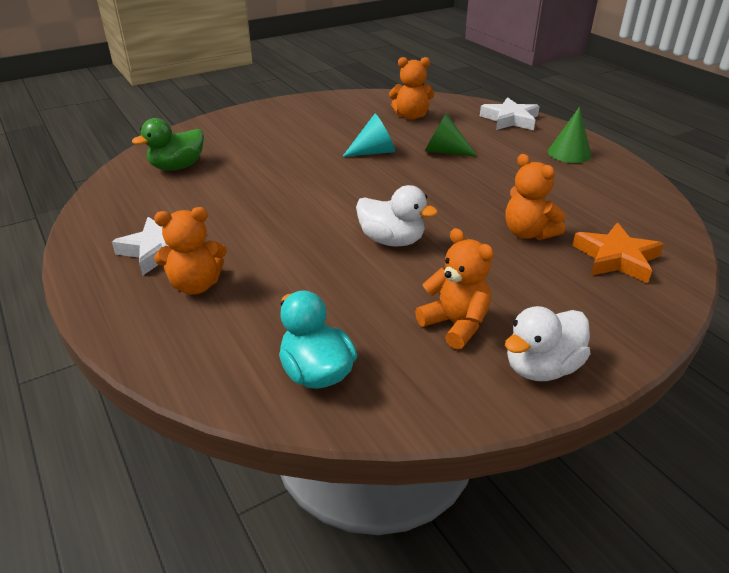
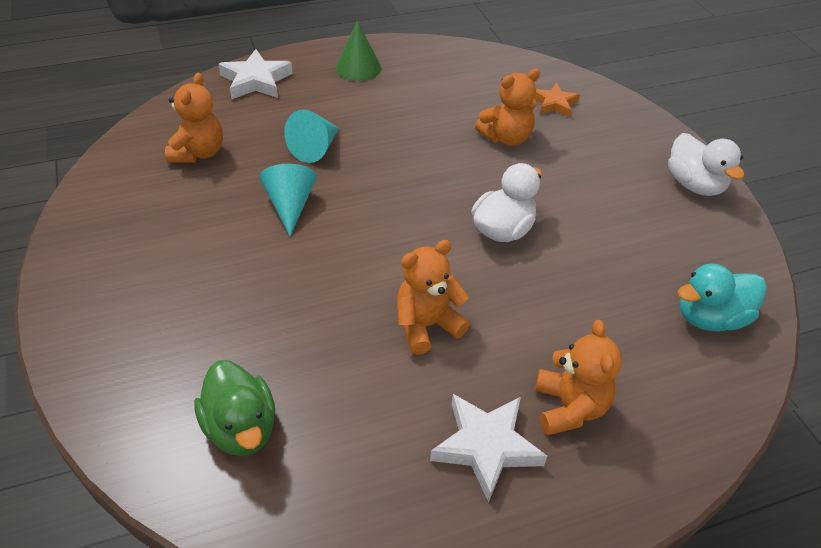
camera: 80 degrees left, 10 degrees up
orange teddy bear [415,228,494,350] -> orange teddy bear moved to [397,240,470,355]
green cone [425,113,478,157] -> turquoise cone [284,109,339,163]
orange star [572,223,664,283] -> orange star [534,83,580,117], size x0.65

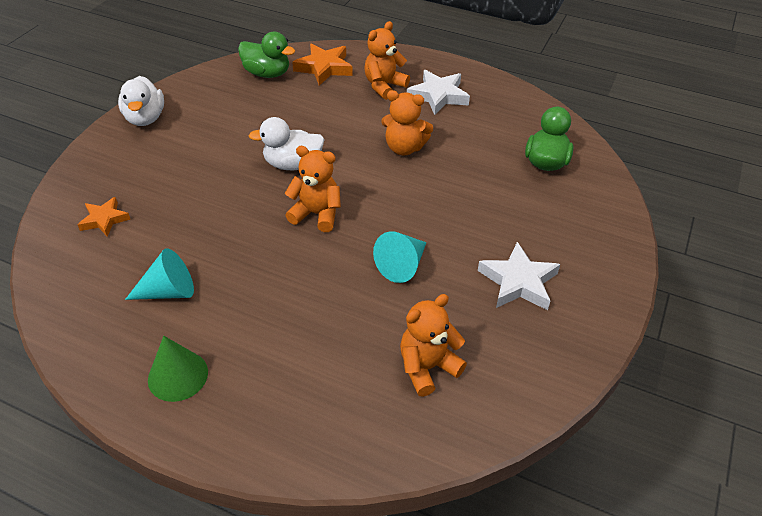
camera: 135 degrees left, 0 degrees up
white star [218,49,293,99] -> white star moved to [478,242,560,310]
turquoise cone [284,109,339,163] -> turquoise cone moved to [125,248,194,300]
orange teddy bear [475,69,540,146] -> orange teddy bear moved to [284,146,341,232]
white duck [668,133,744,196] -> white duck turned 150 degrees clockwise [118,76,164,126]
turquoise duck [678,264,767,331] -> green duck [238,32,295,78]
none -> orange star [292,43,353,86]

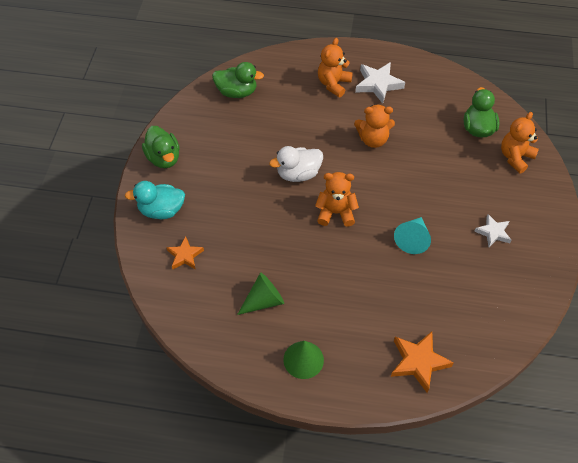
camera: 15 degrees left, 10 degrees up
white duck [118,76,164,126] -> green duck [142,126,180,168]
turquoise cone [125,248,194,300] -> green cone [237,273,284,315]
orange star [292,43,353,86] -> orange star moved to [391,331,454,393]
orange teddy bear [400,294,467,397] -> orange teddy bear moved to [501,112,539,173]
white star [478,242,560,310] -> white star [474,214,511,247], size x0.65
none -> turquoise duck [125,181,185,219]

